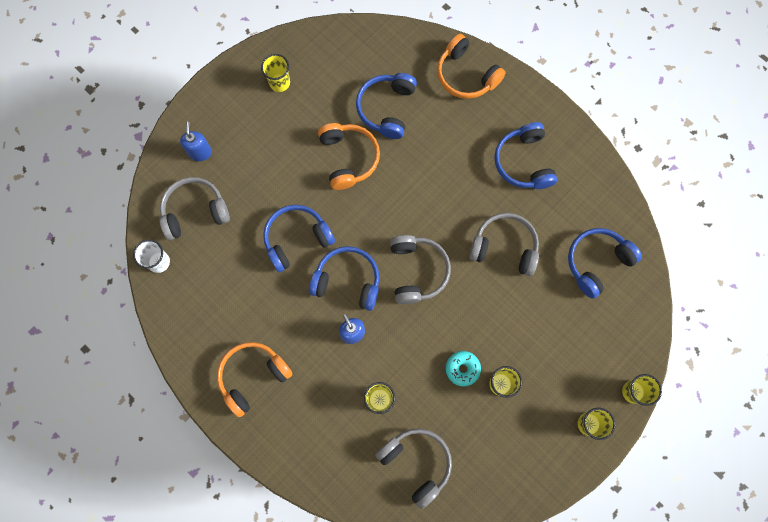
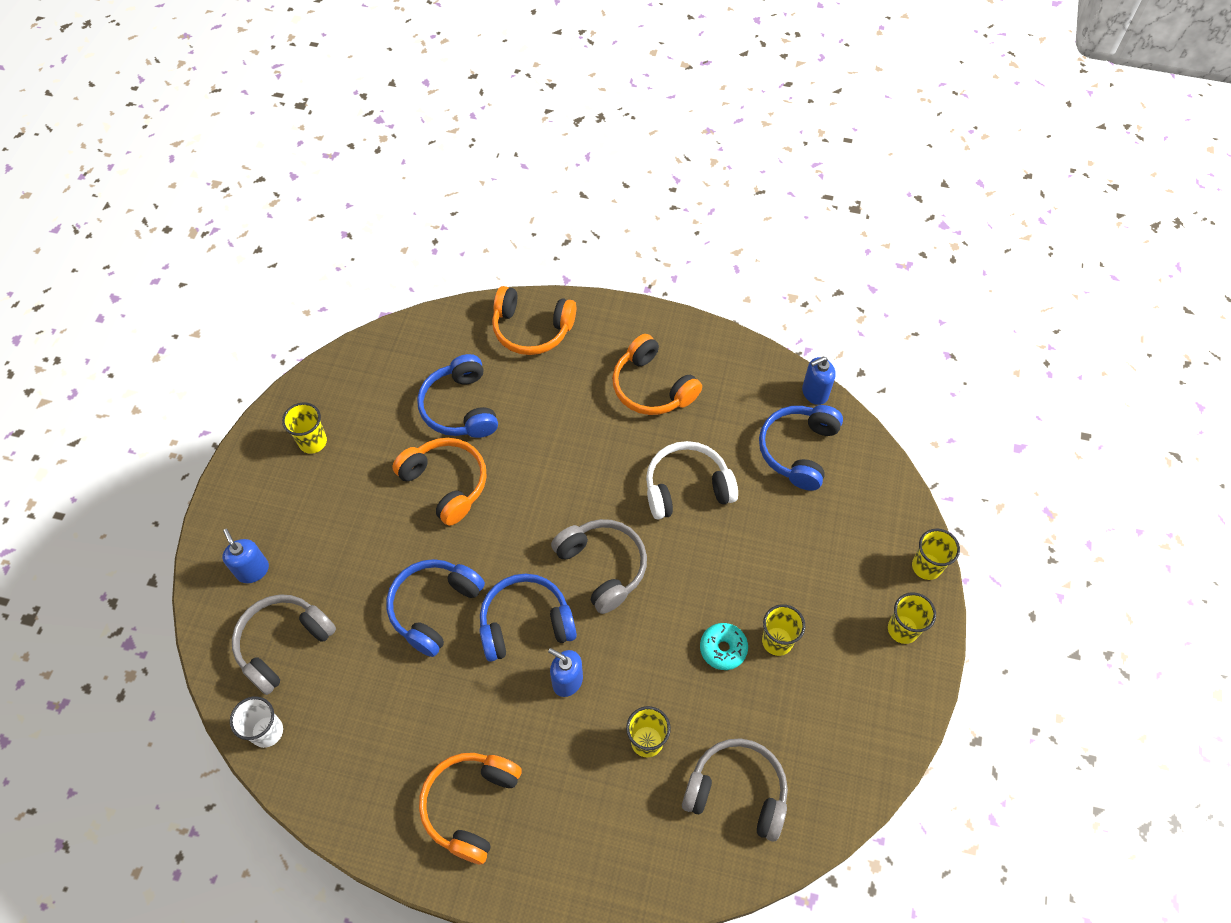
camera: 30 degrees left, 15 degrees down
grey headphones [469,213,539,276] -> white headphones [646,441,738,519]
blue headphones [494,122,557,189] -> orange headphones [612,334,702,415]
none -> blue soap dispenser [802,357,836,405]

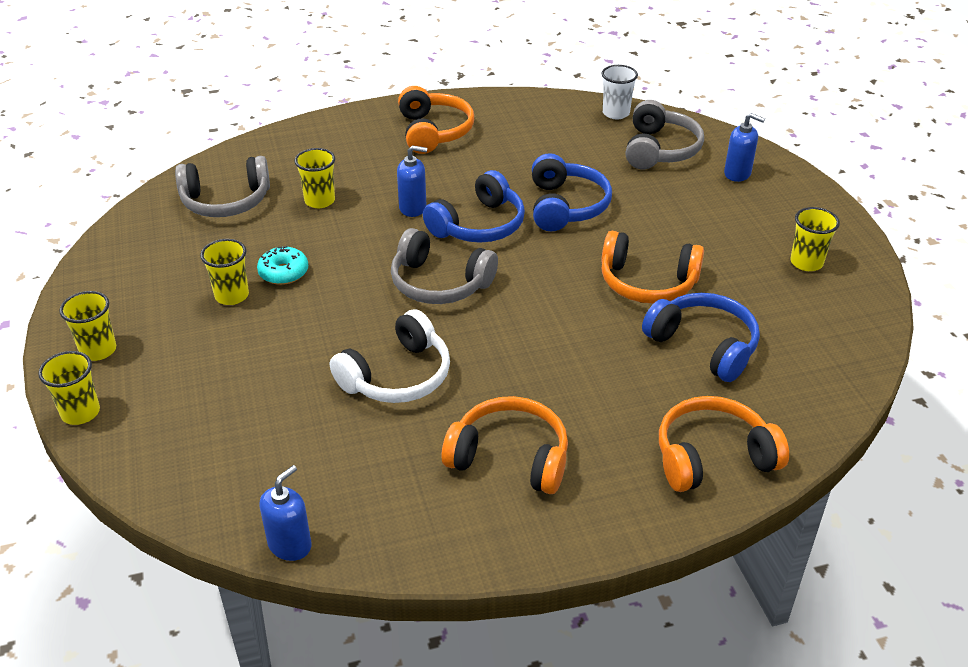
camera: 150 degrees right, 20 degrees down
blue headphones [759,405,843,491] -> none

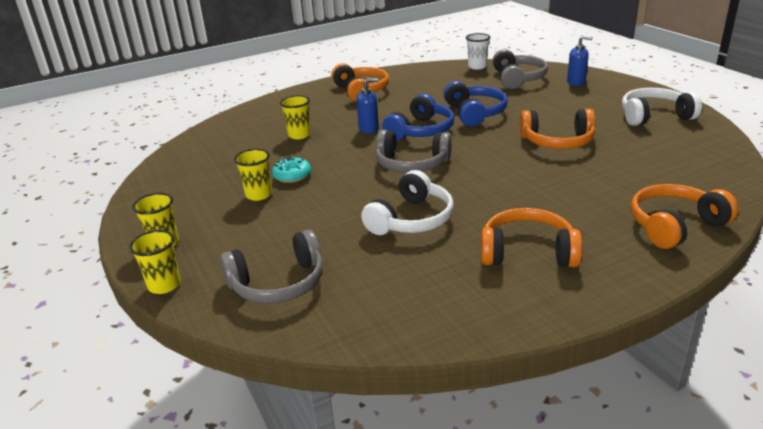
camera: 10 degrees left, 10 degrees down
grey headphones [175,156,270,217] -> grey headphones moved to [220,230,323,304]
blue soap dispenser [259,465,312,561] -> none
blue headphones [642,293,760,382] -> none
yellow cup [790,207,840,271] -> white headphones [622,88,702,126]

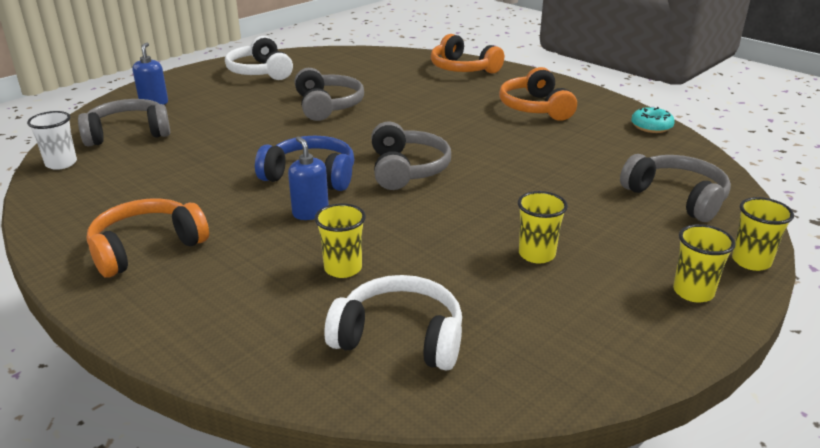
camera: 110 degrees left, 0 degrees up
turquoise donut [272,157,311,183] -> turquoise donut moved to [631,107,675,133]
white headphones [361,170,454,235] -> white headphones moved to [324,275,462,371]
blue headphones [443,81,508,126] -> none
orange headphones [520,109,595,149] -> grey headphones [294,68,364,121]

